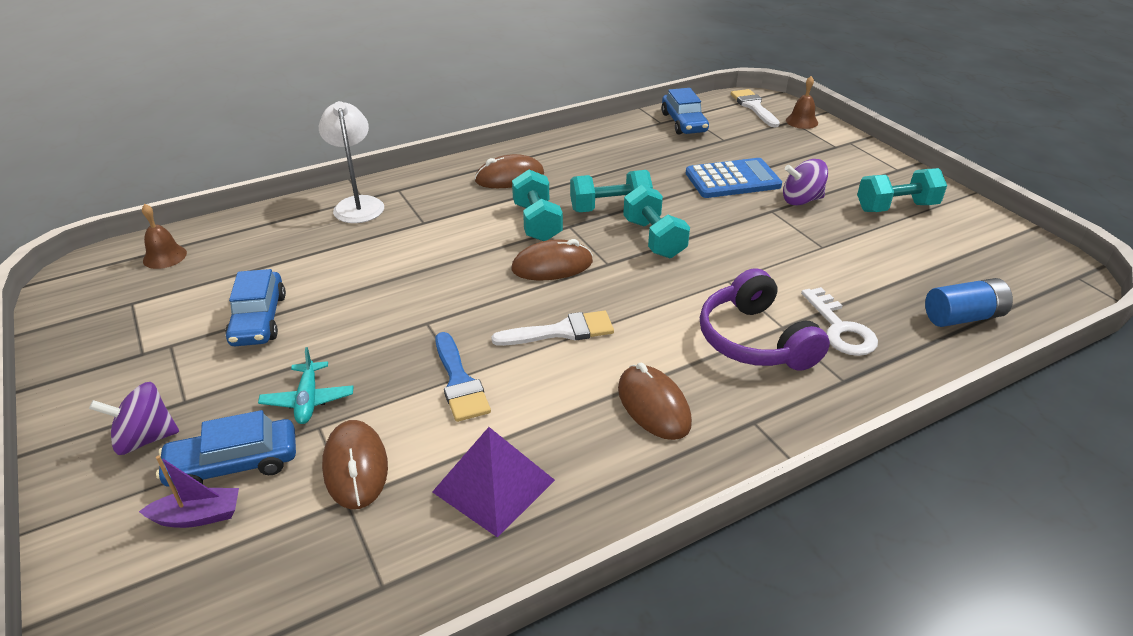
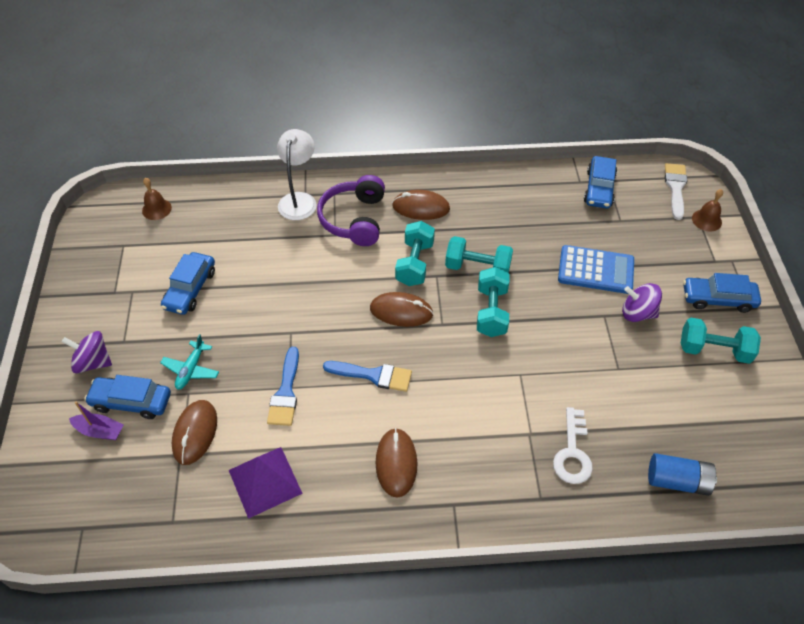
camera: 25 degrees right, 15 degrees up
white brush [491,311,614,346] -> blue brush [323,361,412,392]
purple headphones [700,268,830,371] -> purple headphones moved to [317,175,385,246]
none -> blue car [683,273,761,313]

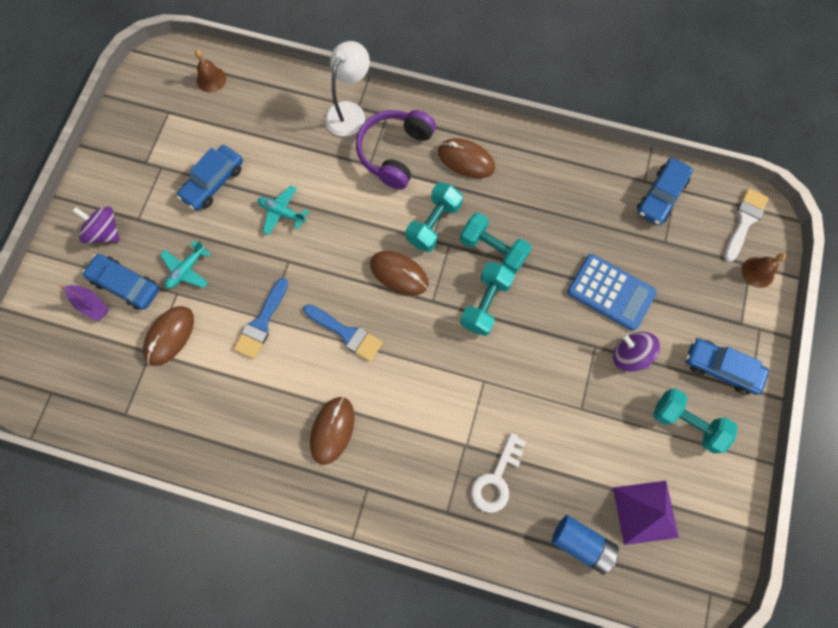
camera: 20 degrees right, 20 degrees up
purple pyramid [229,447,303,519] -> purple pyramid moved to [613,481,679,545]
none -> turquoise plane [258,185,309,235]

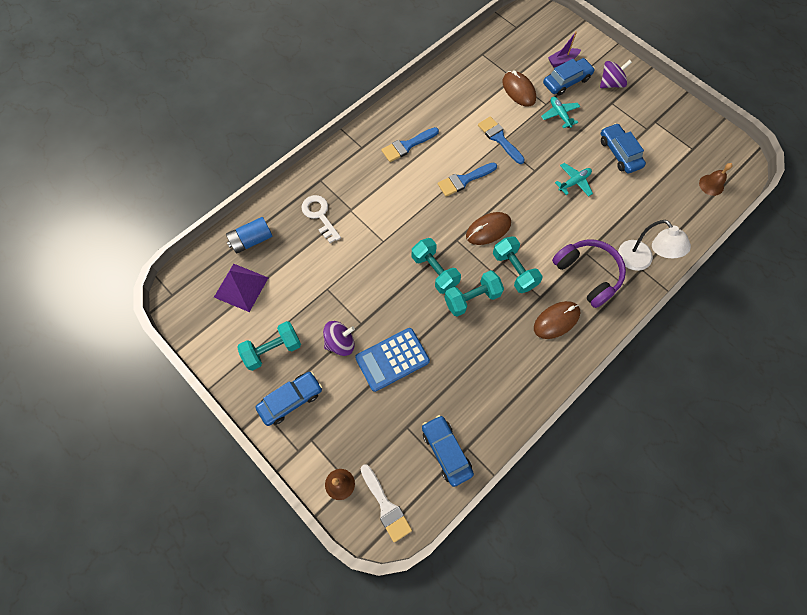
camera: 120 degrees right, 5 degrees down
brown mouse [310,397,355,465] -> blue brush [381,127,439,162]

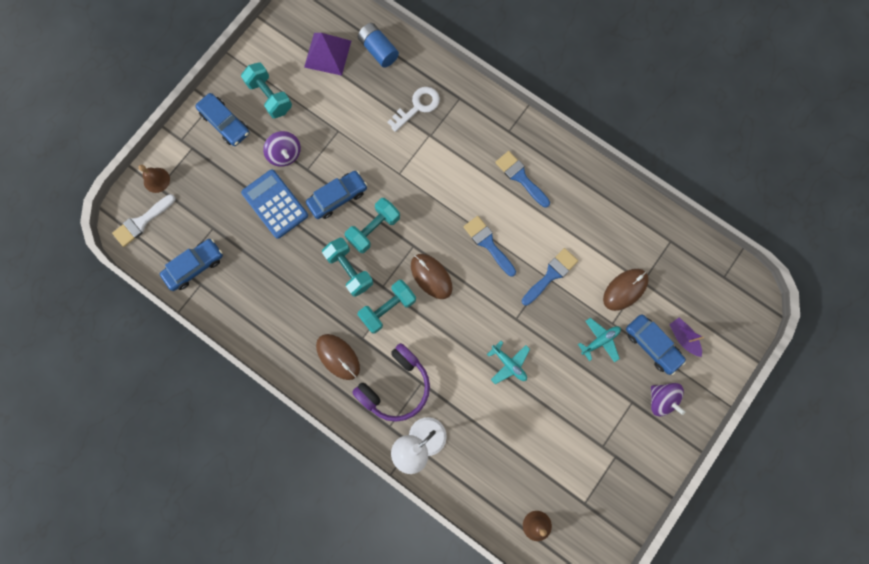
camera: 80 degrees right, 10 degrees up
blue car [601,123,646,173] -> blue car moved to [306,171,367,219]

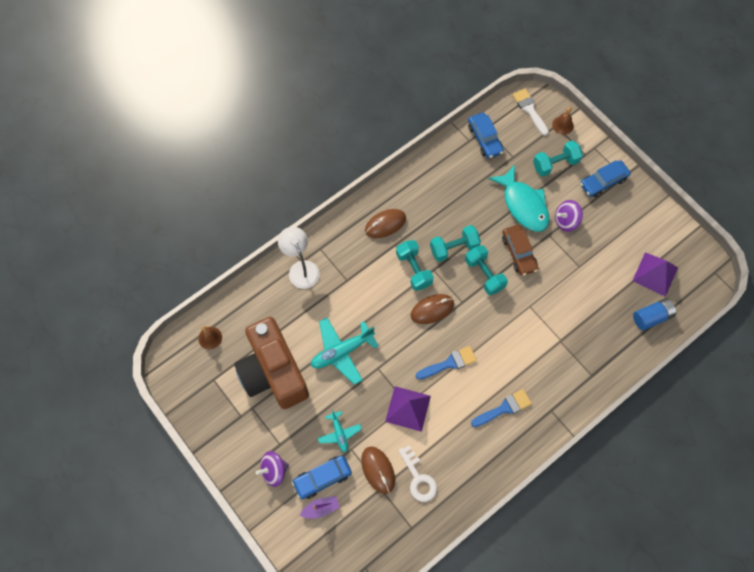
camera: 105 degrees right, 10 degrees down
turquoise dumbbell [241,62,292,118] -> turquoise dumbbell moved to [533,140,583,177]
blue calculator [241,169,308,239] -> turquoise fish [488,165,549,232]
blue car [306,171,367,219] -> brown car [502,225,538,276]
purple headphones [352,343,430,422] -> none
white key [388,87,440,132] -> white key moved to [398,445,437,502]
turquoise plane [487,341,530,384] -> turquoise plane [311,318,379,385], size x1.74
blue brush [522,248,578,306] -> purple pyramid [385,386,431,432]
none -> brown camera [234,317,309,409]

